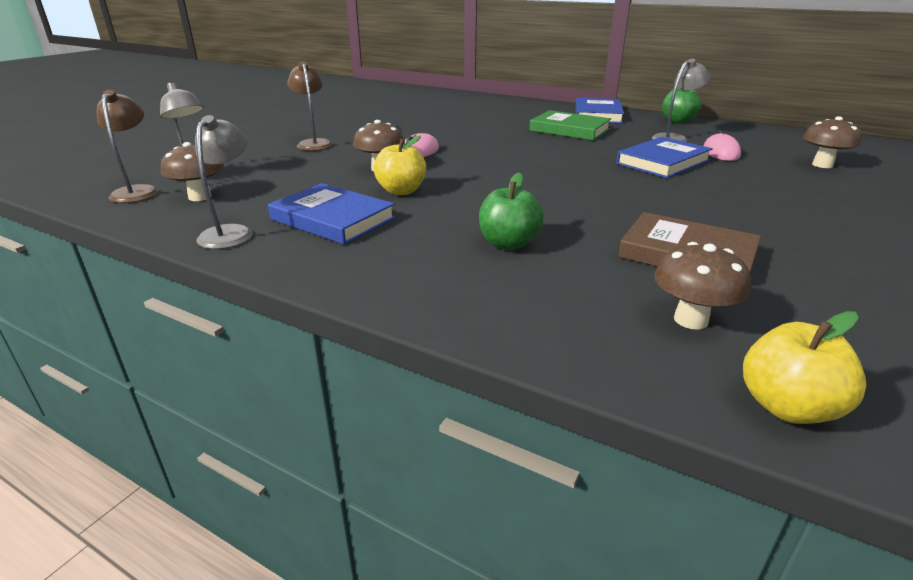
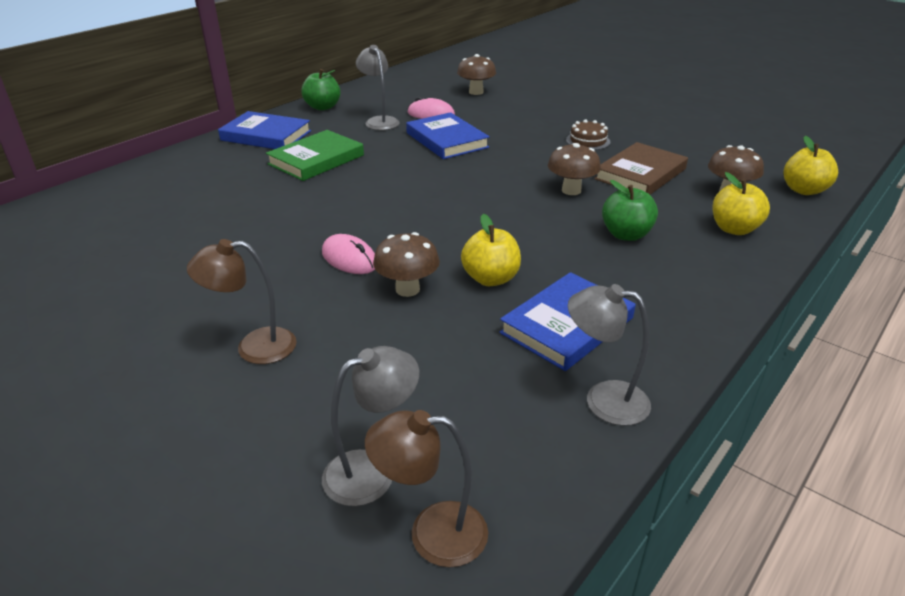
camera: 80 degrees left, 5 degrees up
brown mushroom [161,142,224,201] -> brown mushroom moved to [548,143,601,195]
none -> brown cake [566,119,610,150]
none -> yellow apple [712,172,770,235]

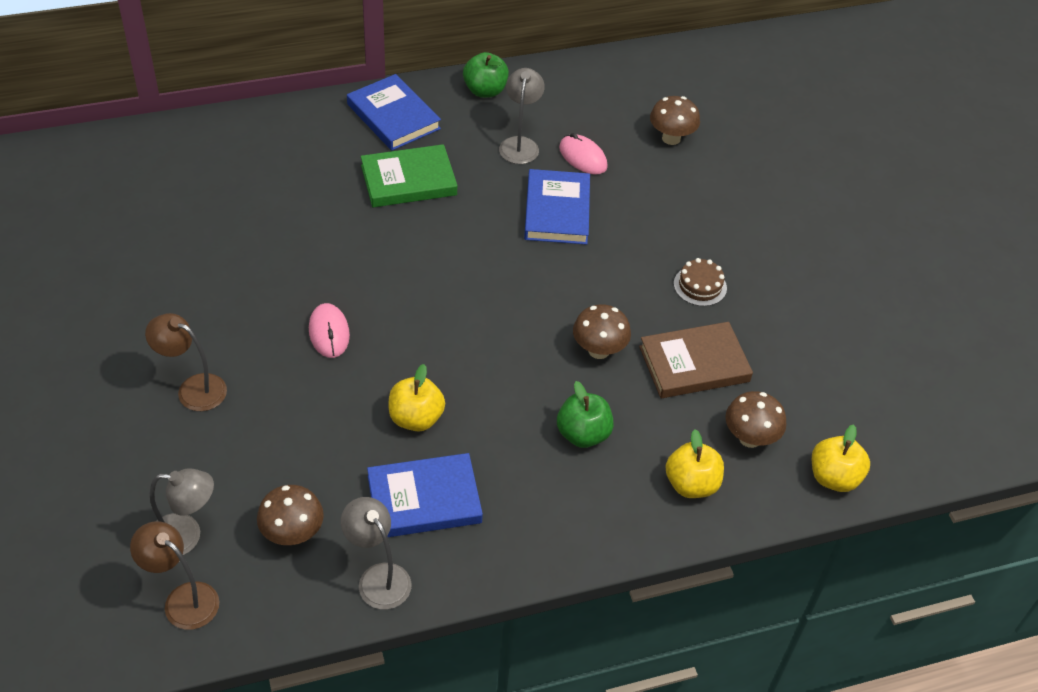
camera: 30 degrees right, 15 degrees up
brown mushroom [373,232,440,297] -> brown mushroom moved to [257,485,324,545]

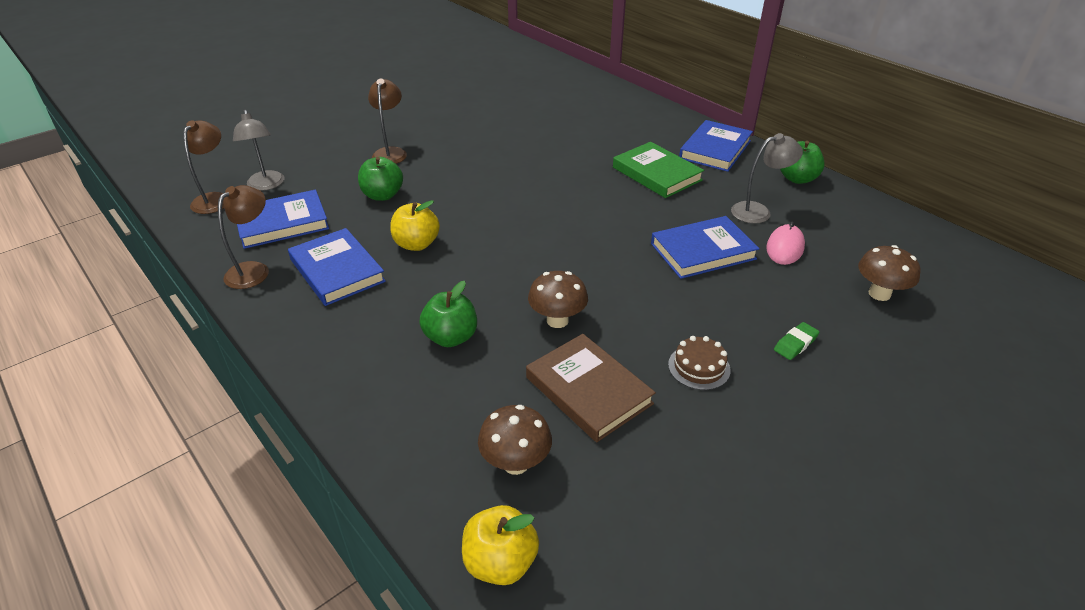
camera: 70 degrees right, 10 degrees down
brown mushroom [257,485,324,545] -> blue book [237,190,329,249]
pink mouse [309,303,350,358] -> none
grey lamp [341,497,412,609] -> brown lamp [218,185,269,289]
yellow apple [666,429,724,498] -> none
none -> green apple [358,157,403,201]
none -> green eraser [774,322,819,360]

